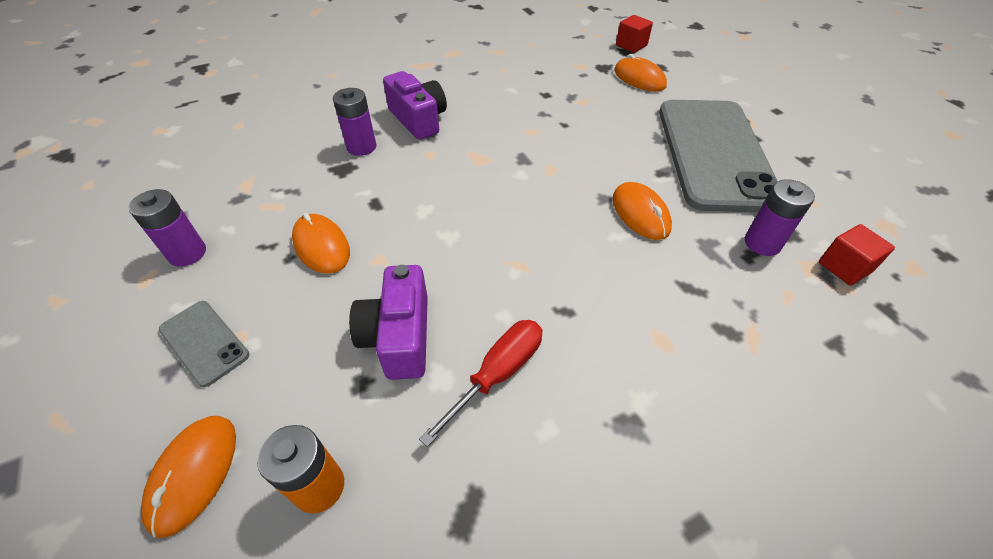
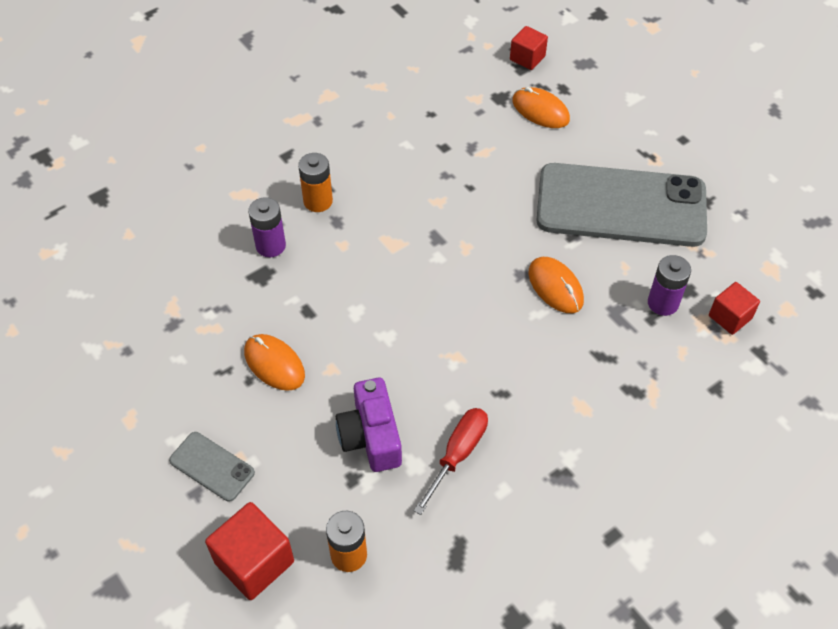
camera: 10 degrees left, 5 degrees up
purple battery [128,189,206,266] -> none
orange mouse [141,416,236,538] -> red cube [205,502,294,600]
purple camera [383,71,447,140] -> orange battery [298,153,333,212]
grey phone [659,100,778,212] -> grey phone turned 75 degrees counterclockwise [536,163,707,247]

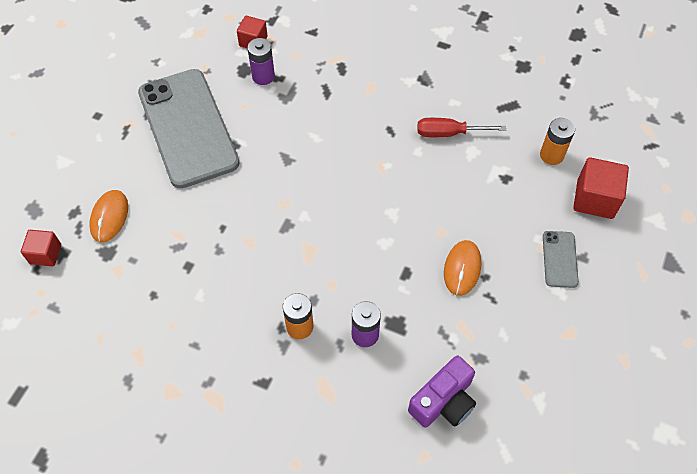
camera: 120 degrees left, 5 degrees up
purple camera [336,378,402,472] -> purple camera moved to [408,355,476,428]
orange mouse [529,257,584,313] -> none

